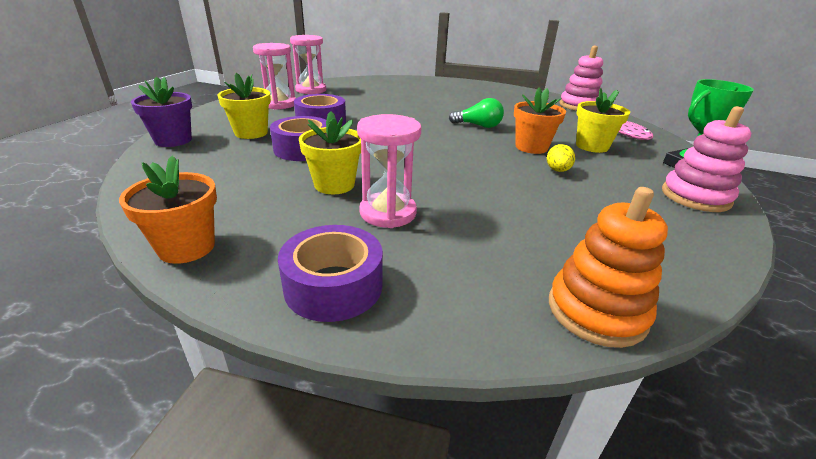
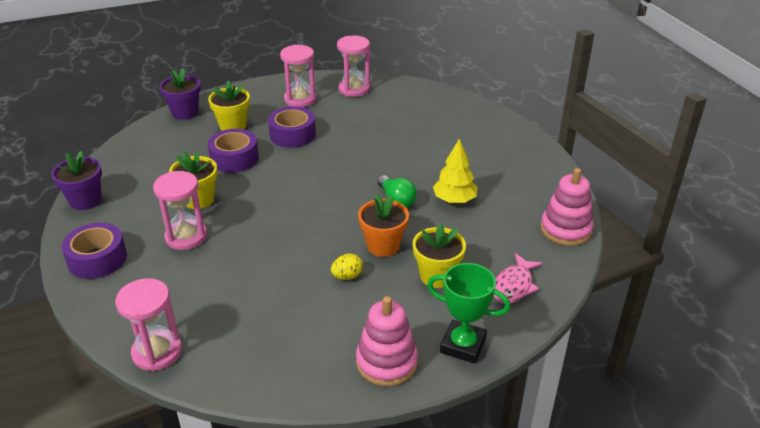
camera: 50 degrees right, 5 degrees up
orange flower pot [119,156,217,264] -> purple flower pot [51,151,102,210]
orange stacking toy [549,187,668,348] -> pink hourglass [115,278,182,371]
none -> yellow tree [433,139,478,203]

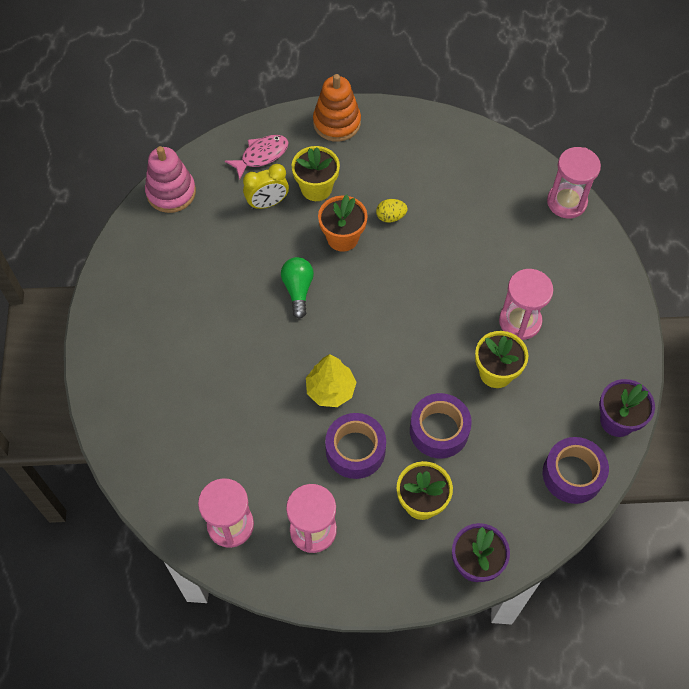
camera: 155 degrees left, 25 degrees up
purple tape [62,223,127,279] -> purple tape moved to [543,437,609,504]
pink stacking toy [356,296,418,386] -> none
green trophy [427,263,510,364] -> orange stacking toy [313,74,361,142]
yellow tree [433,139,478,203] -> yellow tree moved to [306,354,356,407]
none -> yellow clock [243,164,289,209]

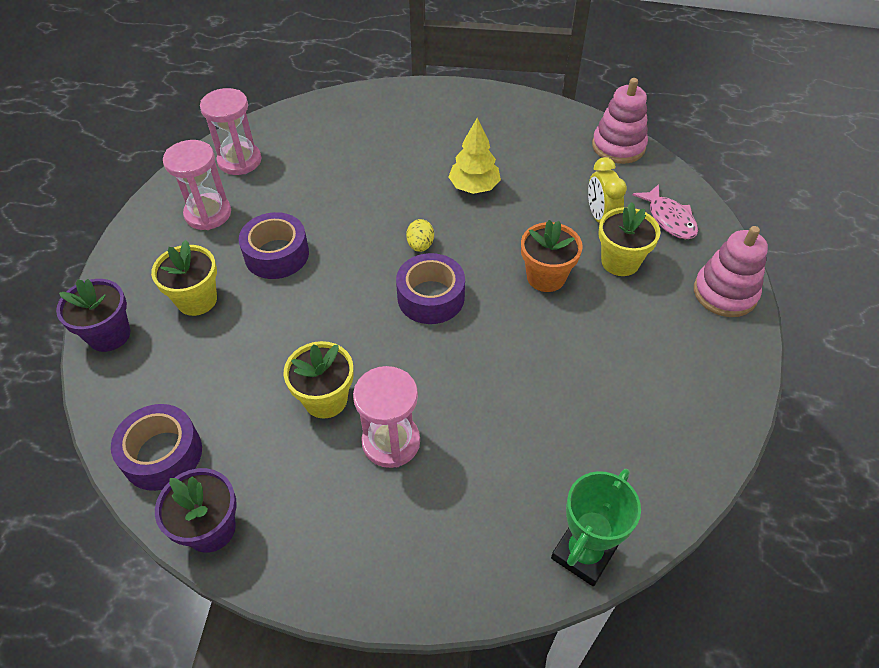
camera: 100 degrees right, 10 degrees down
green light bulb [281,257,314,319] -> none
yellow tree [306,354,356,407] -> yellow tree moved to [449,118,501,194]
orange stacking toy [313,74,361,142] -> pink stacking toy [694,226,768,317]
yellow egg [376,199,408,223] -> yellow egg moved to [406,219,434,252]
purple tape [410,393,472,458] -> purple tape moved to [396,253,465,324]
pink hourglass [547,147,601,218] -> green trophy [551,469,641,586]

